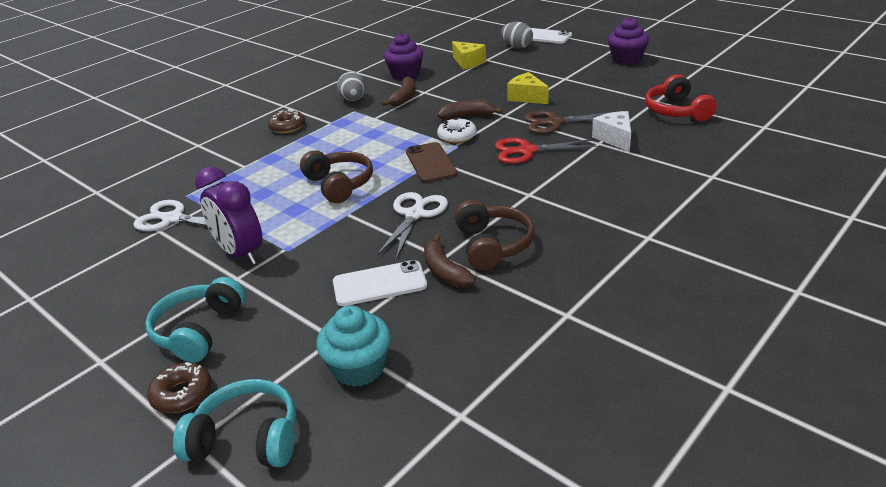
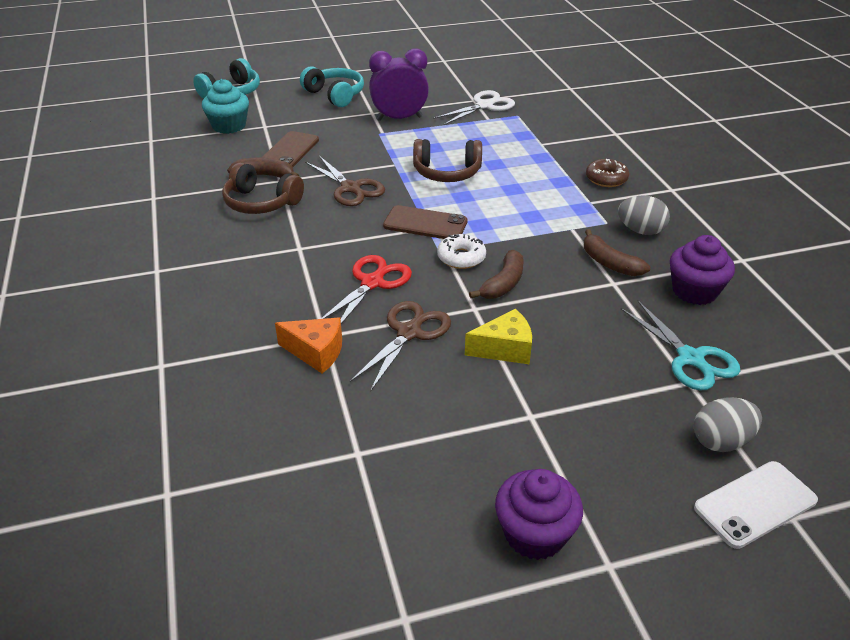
camera: 120 degrees right, 5 degrees up
brown donut [147,362,212,413] -> none
white phone [333,260,427,306] -> brown phone [261,131,319,167]
white scissors [377,192,448,259] -> brown scissors [305,156,385,206]
yellow cheese [452,41,486,70] -> turquoise scissors [621,301,740,391]
white cheese [592,111,631,152] -> orange cheese [275,317,342,373]
red headphones [645,74,717,121] -> none

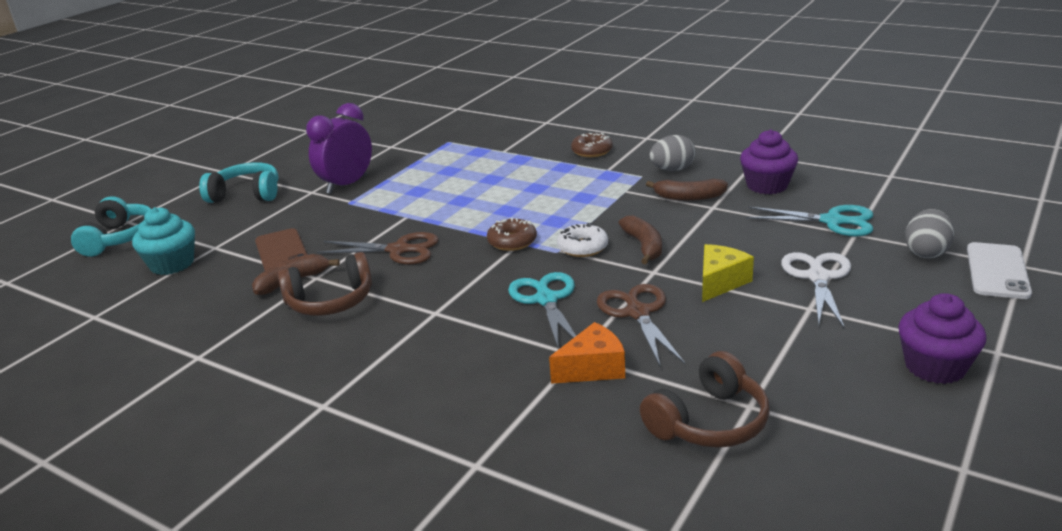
camera: 40 degrees left, 10 degrees down
red scissors [321,255,412,324] -> turquoise scissors [508,272,576,350]
brown phone [383,205,468,239] -> brown donut [487,218,537,251]
brown headphones [413,139,482,182] -> brown headphones moved to [640,351,769,448]
white scissors [433,90,515,125] -> white scissors moved to [781,252,851,329]

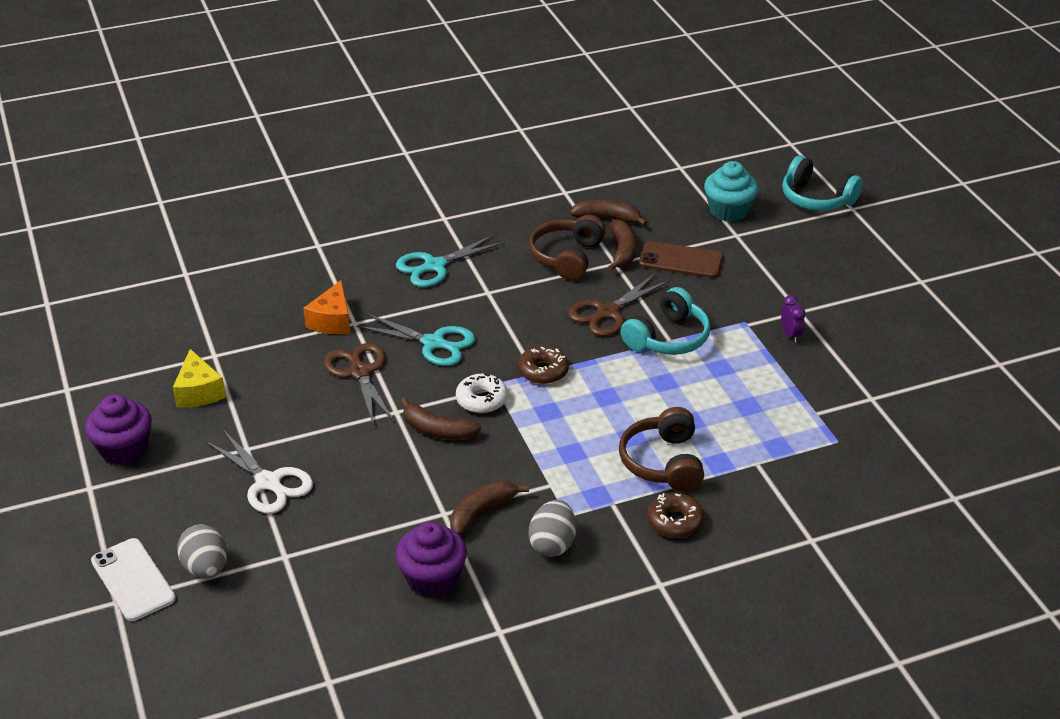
camera: 125 degrees right, 10 degrees up
turquoise headphones [199,162,279,203] -> turquoise headphones moved to [621,287,710,355]
purple clock [306,103,372,194] -> purple clock [781,295,806,343], size x0.45
brown scissors [597,284,685,368] -> brown scissors turned 135 degrees counterclockwise [324,343,395,426]
brown headphones [640,351,769,448] -> brown headphones moved to [619,407,704,492]
yellow cheese [702,244,754,302] -> yellow cheese moved to [173,349,226,407]
turquoise scissors [746,205,873,237] -> turquoise scissors moved to [396,234,505,287]
none -> brown banana [570,200,647,226]

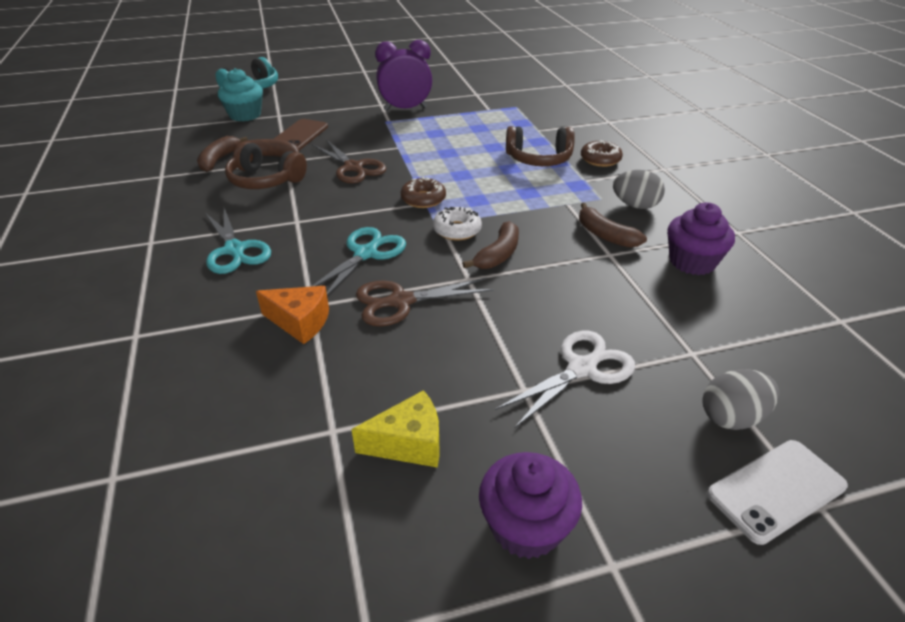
camera: 85 degrees left, 0 degrees up
turquoise headphones [621,287,710,355] -> none
purple clock [781,295,806,343] -> purple clock [375,40,432,111], size x2.21

